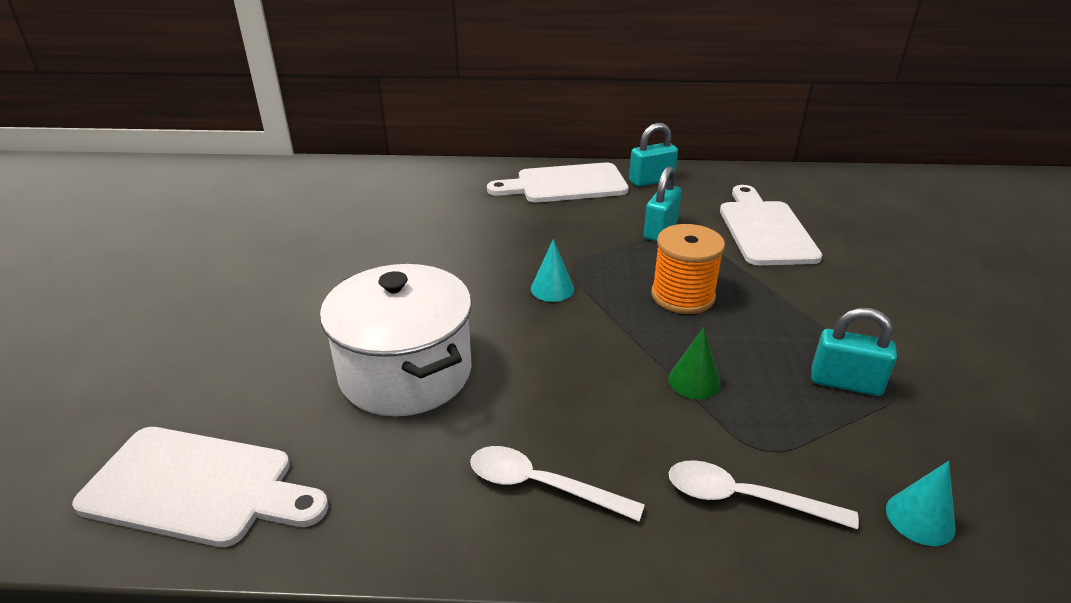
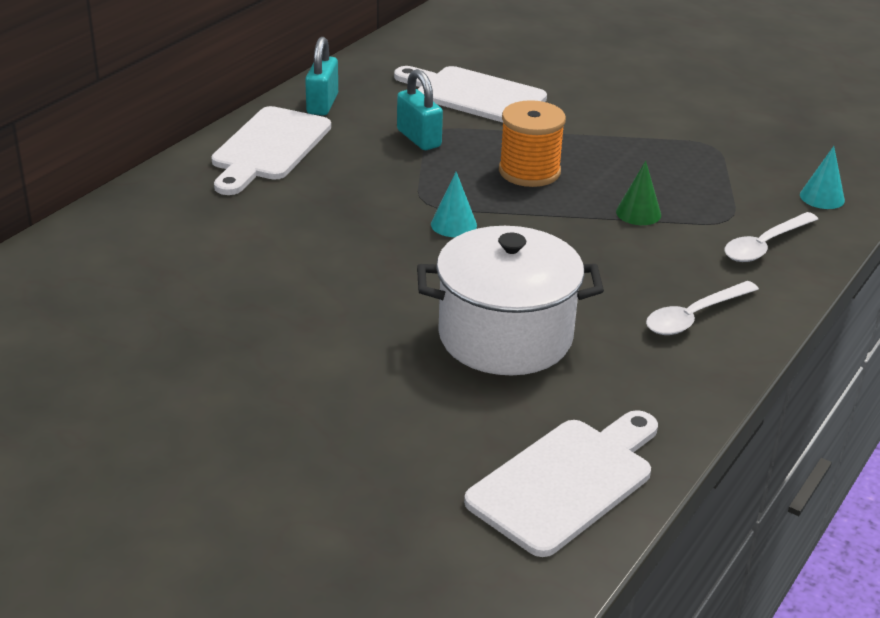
camera: 60 degrees left, 0 degrees up
turquoise padlock [811,308,897,396] -> none

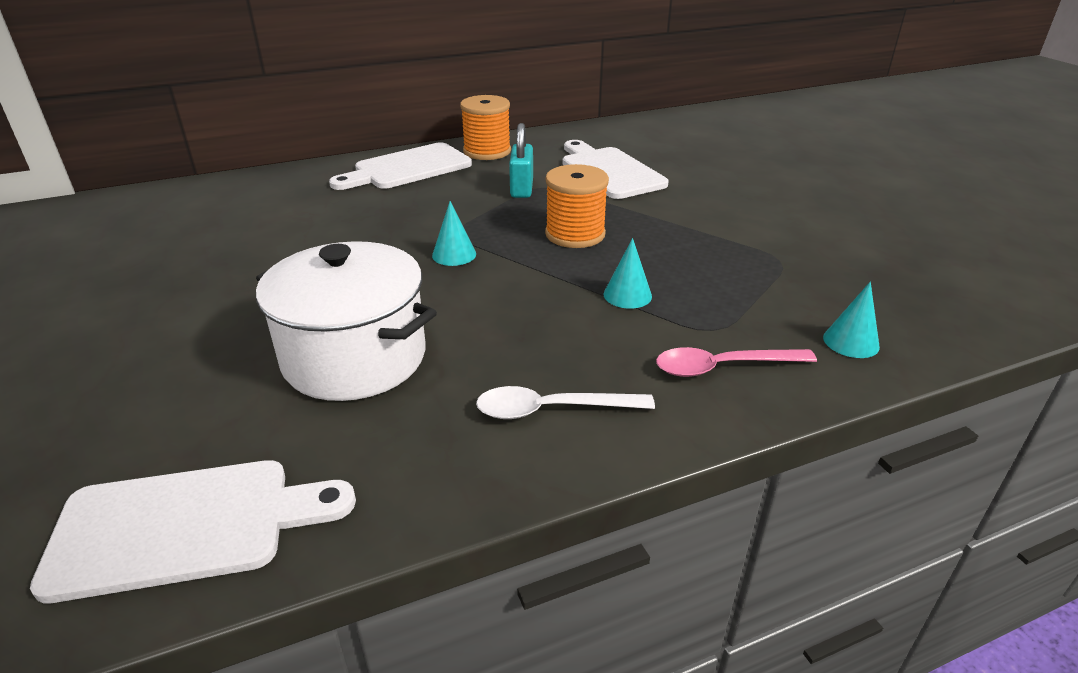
camera: 35 degrees right, 0 degrees up
turquoise padlock [305,37,338,116] -> orange spool [460,95,511,160]
green cone [616,161,661,225] -> turquoise cone [604,238,652,309]
white spoon [724,212,818,262] -> pink spoon [656,347,817,377]

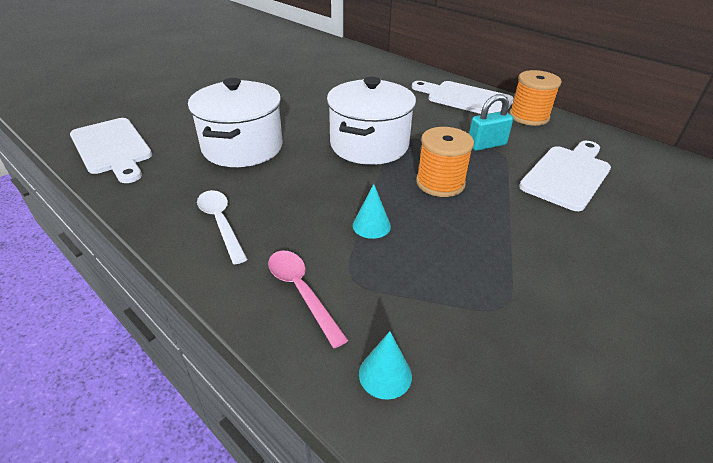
camera: 65 degrees right, 5 degrees up
turquoise cone [432,201,476,266] -> white pot [327,77,416,165]

